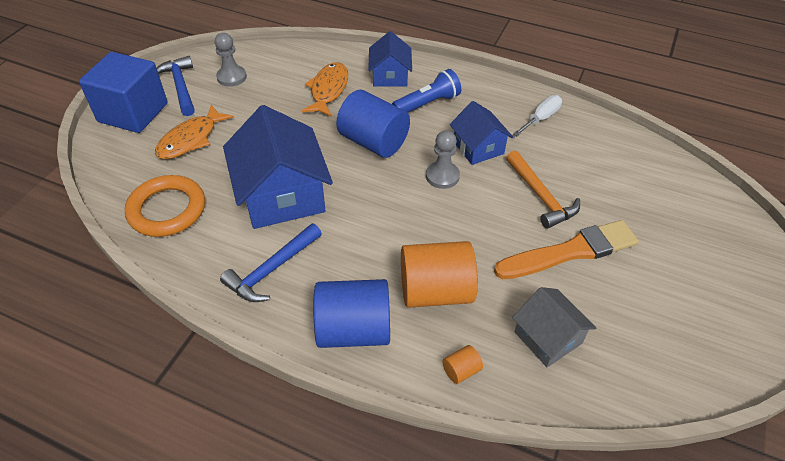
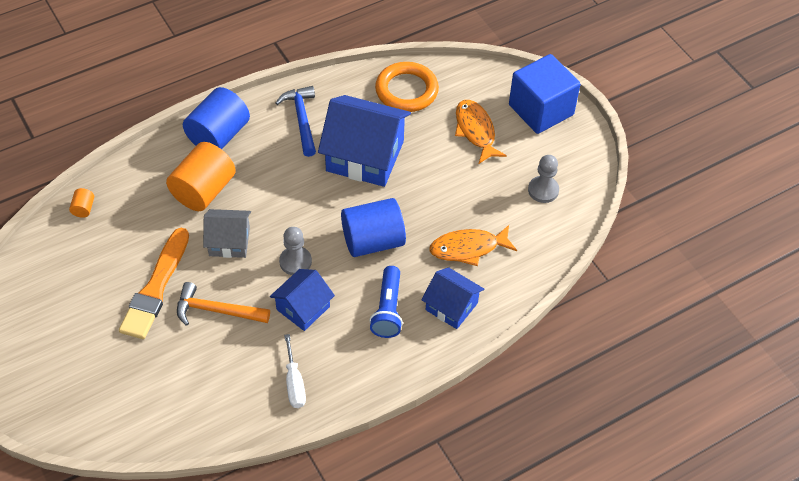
camera: 125 degrees right, 5 degrees up
blue hammer [157,56,195,116] -> none
orange fish [302,62,348,117] -> orange fish turned 120 degrees clockwise [429,225,517,266]
orange cylinder [442,345,483,384] -> orange cylinder moved to [69,188,94,218]
blue house [450,101,513,165] -> blue house turned 60 degrees counterclockwise [270,269,335,331]
grey house [512,287,596,367] -> grey house moved to [203,209,251,258]

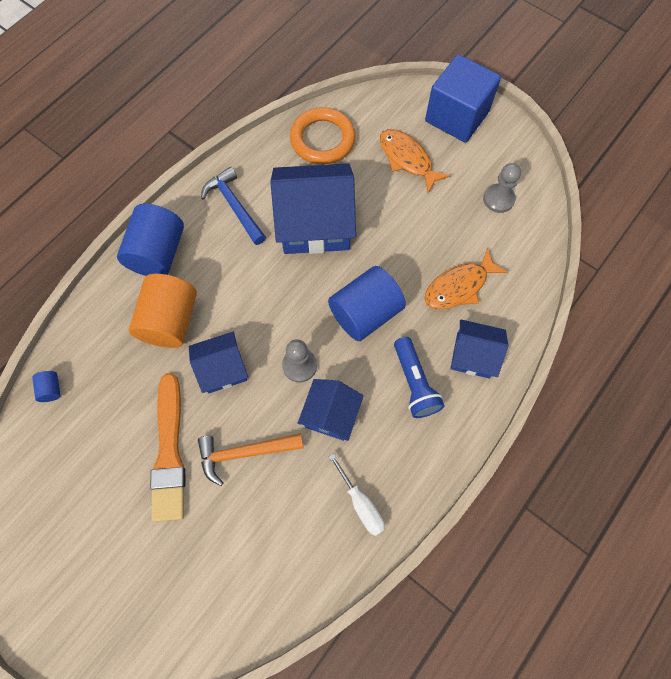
camera: 20 degrees left, 15 degrees up
orange cylinder [69,188,94,218] -> blue cylinder [32,371,60,402]
grey house [203,209,251,258] -> blue house [189,332,248,393]

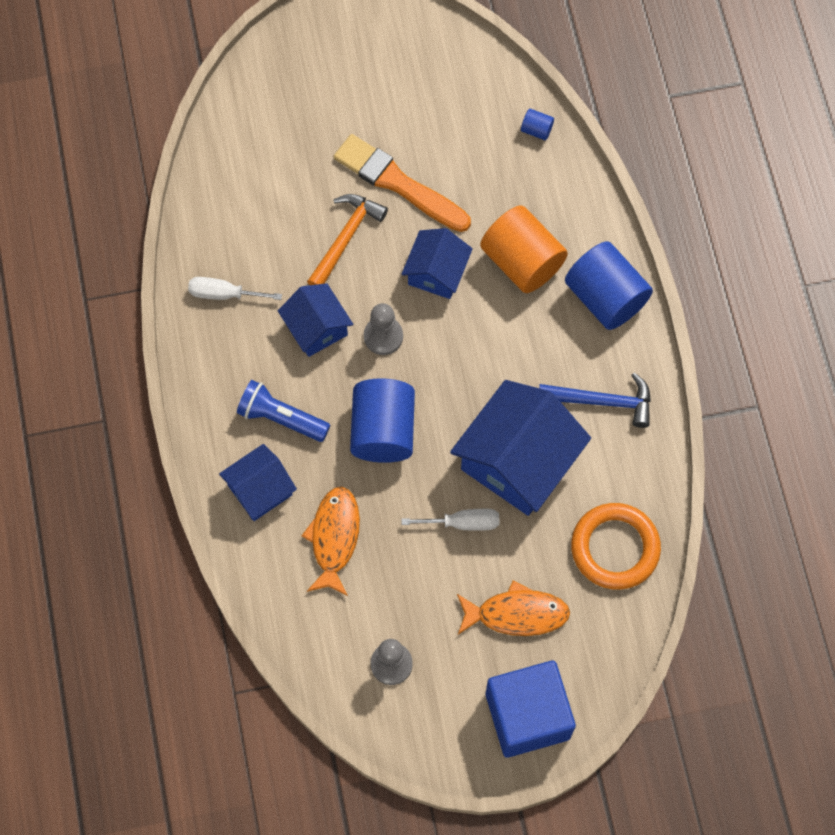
camera: 130 degrees right, 0 degrees up
none -> white screwdriver [401,509,499,531]

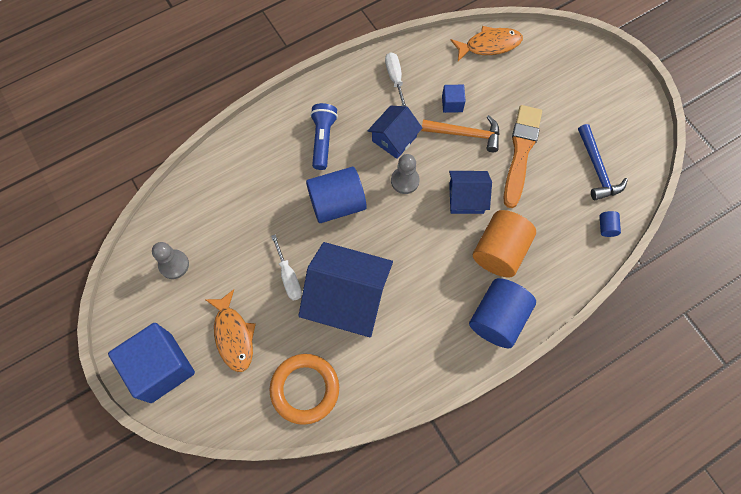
camera: 70 degrees right, 0 degrees up
blue house [219,444,297,521] -> none
orange fish [302,487,360,596] -> orange fish moved to [451,26,523,61]
blue hammer [539,373,651,428] -> blue hammer moved to [578,124,628,200]
none -> blue cube [442,85,466,113]

